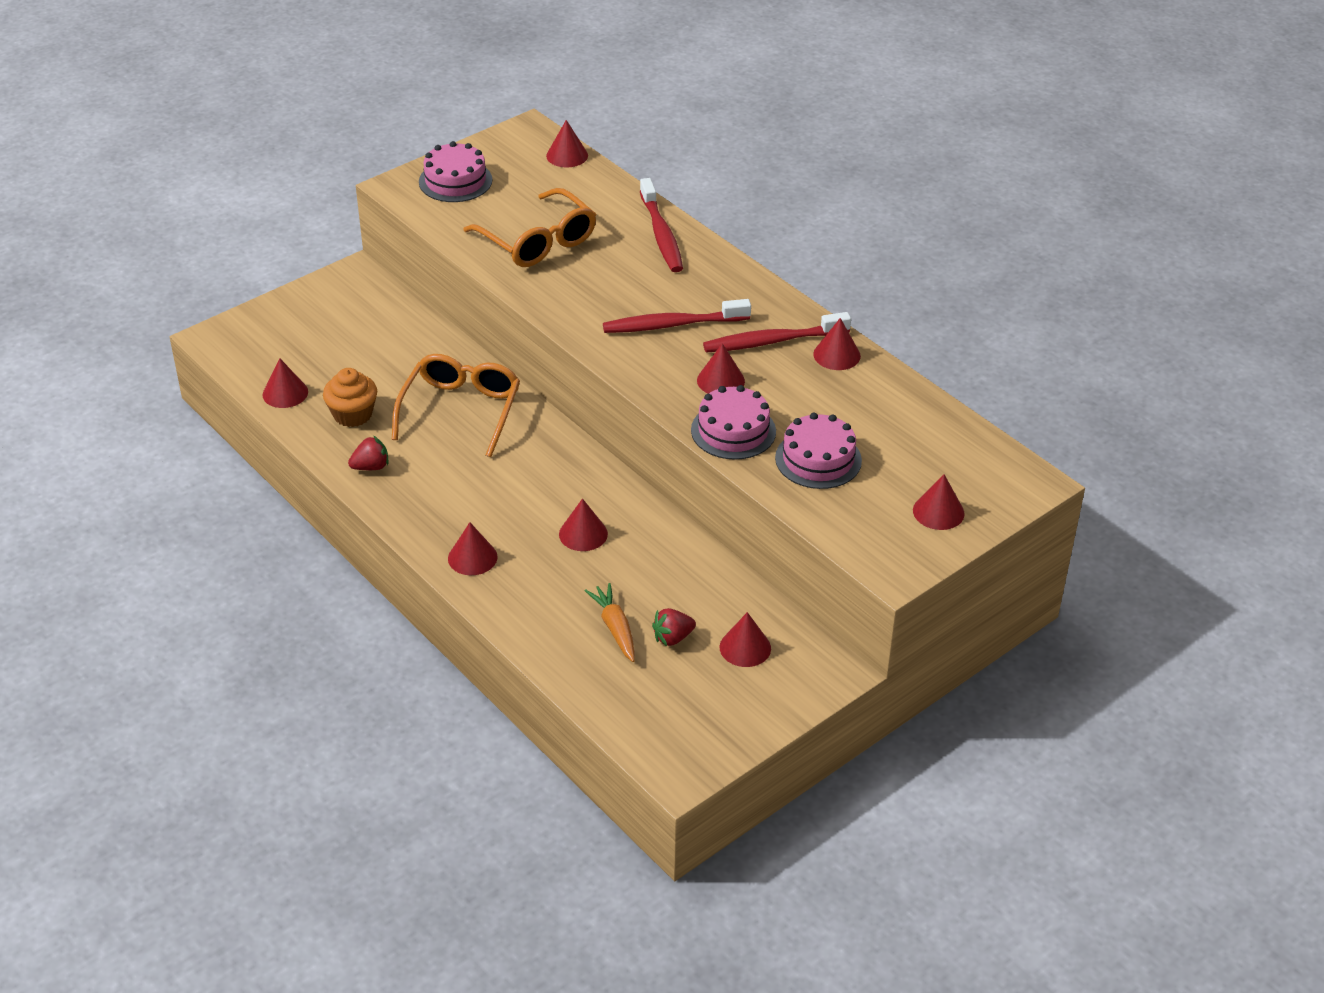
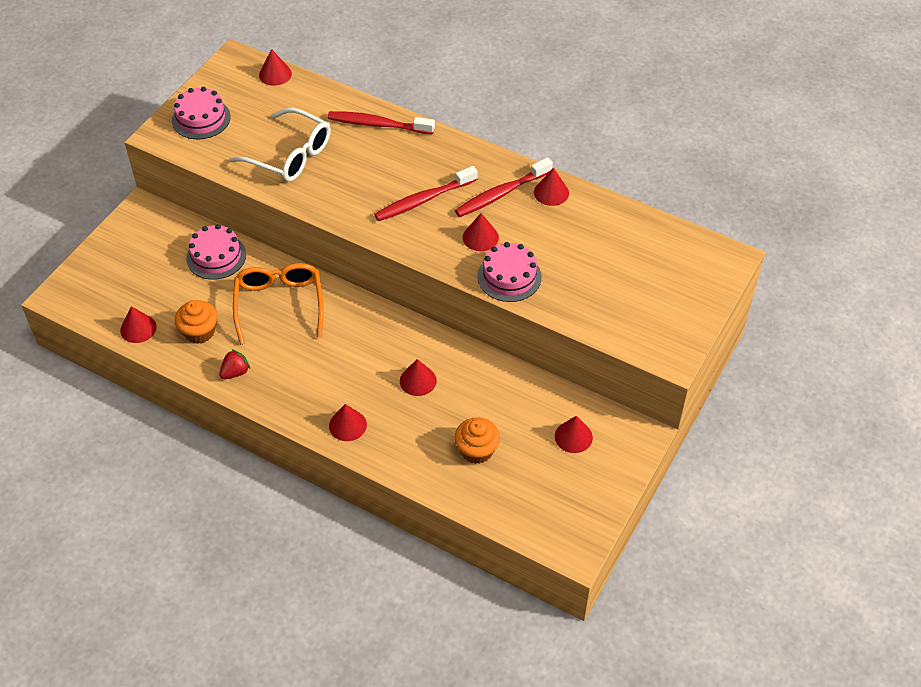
camera: 20 degrees left, 10 degrees up
orange glasses [463,188,596,267] -> white glasses [229,108,331,182]
orange carrot [584,583,635,662] -> orange cupcake [454,417,500,464]
red toothbrush [640,178,683,272] -> red toothbrush turned 135 degrees clockwise [327,111,435,134]
red strawberry [652,608,696,646] -> none
pink cake [775,412,862,489] -> pink cake moved to [186,224,246,280]
red cone [913,474,965,530] -> none

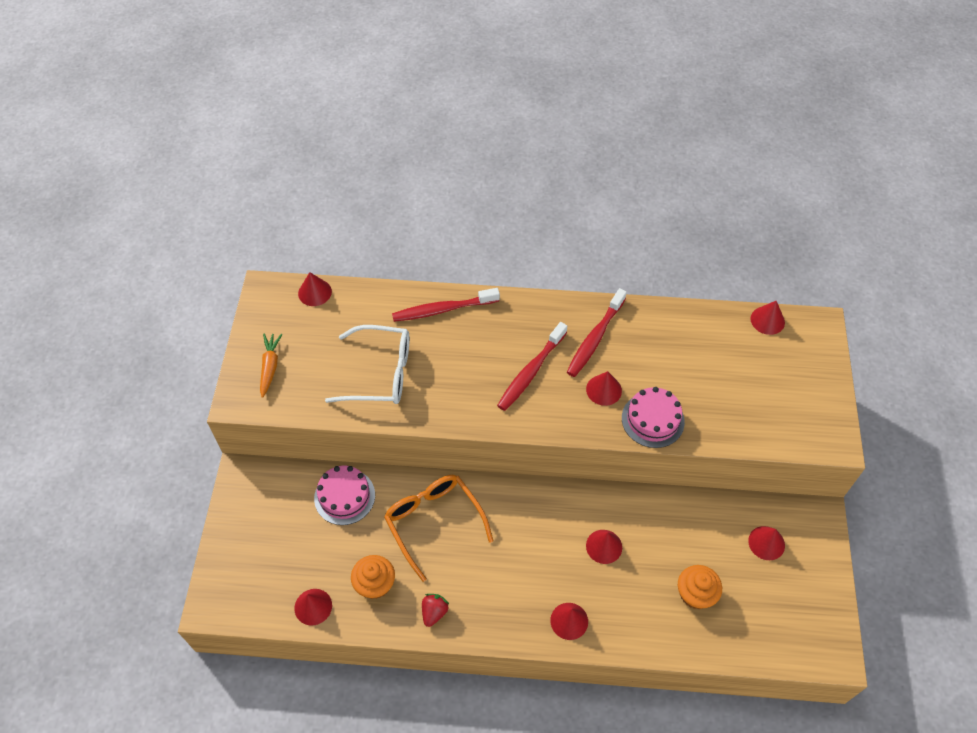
camera: 25 degrees left, 5 degrees up
pink cake [172,87,231,139] -> orange carrot [260,334,282,398]
red cone [534,168,569,206] -> red cone moved to [751,301,785,335]

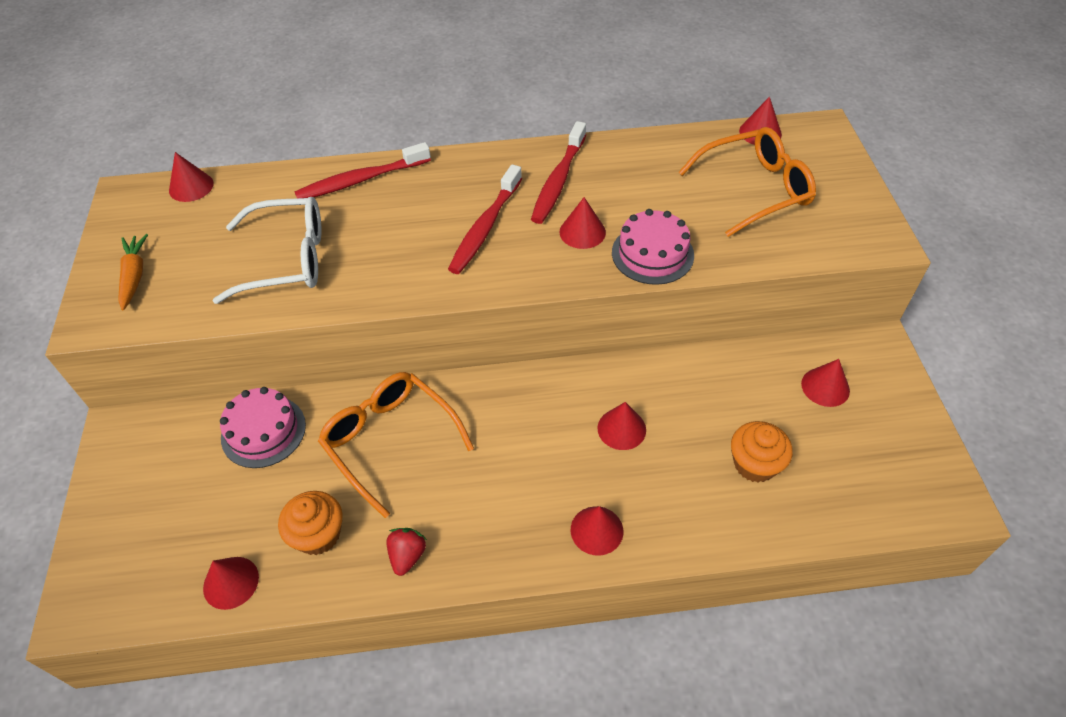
camera: 10 degrees left, 5 degrees down
none -> orange glasses [678,127,816,237]

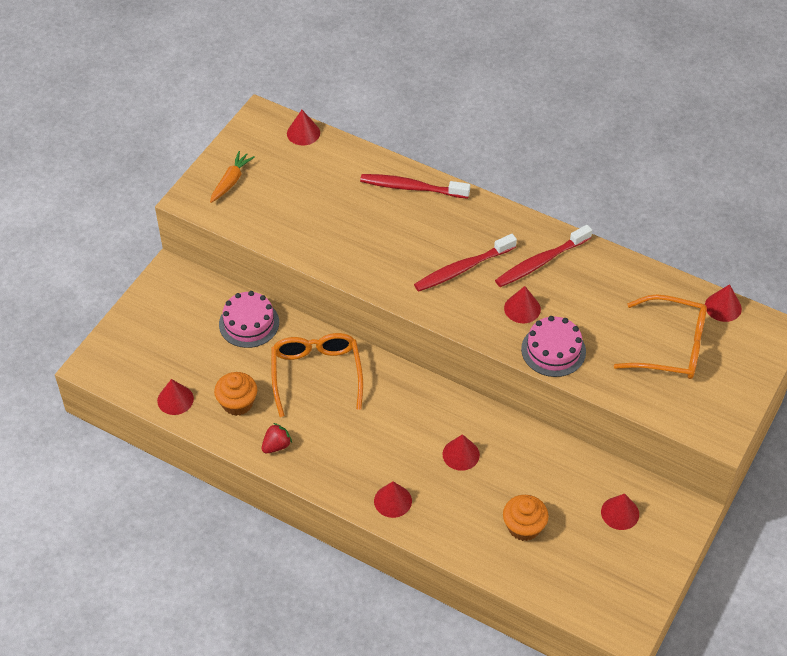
camera: 35 degrees right, 0 degrees up
white glasses [213,197,322,304] -> none

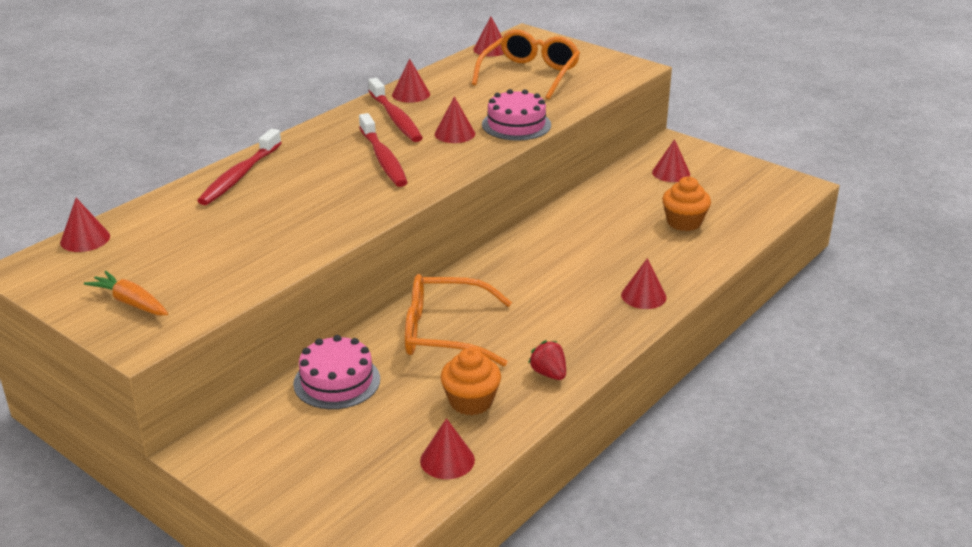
camera: 80 degrees left, 20 degrees down
red cone [443,434,480,471] -> red cone moved to [392,59,430,103]

